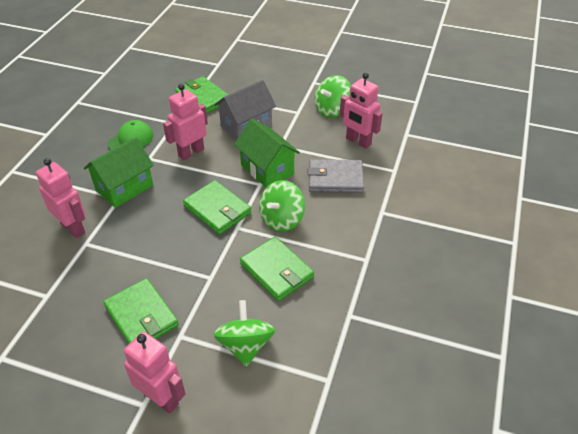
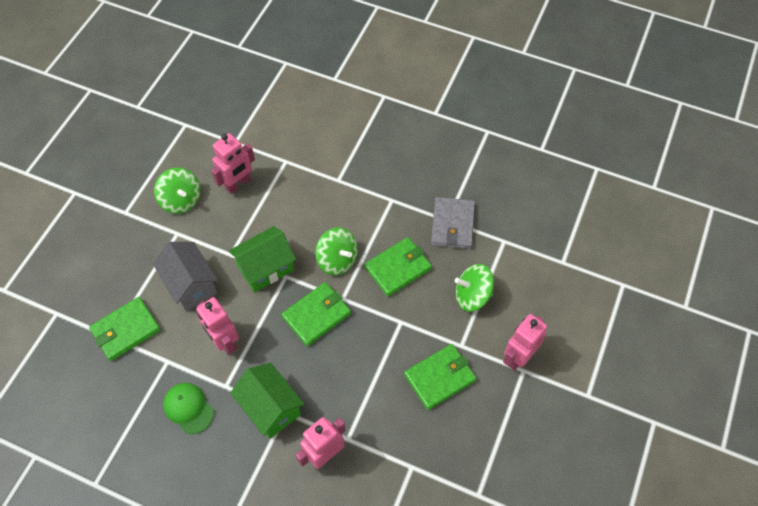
camera: 85 degrees left, 15 degrees up
grey wallet [308,159,364,193] -> grey wallet moved to [431,197,475,249]

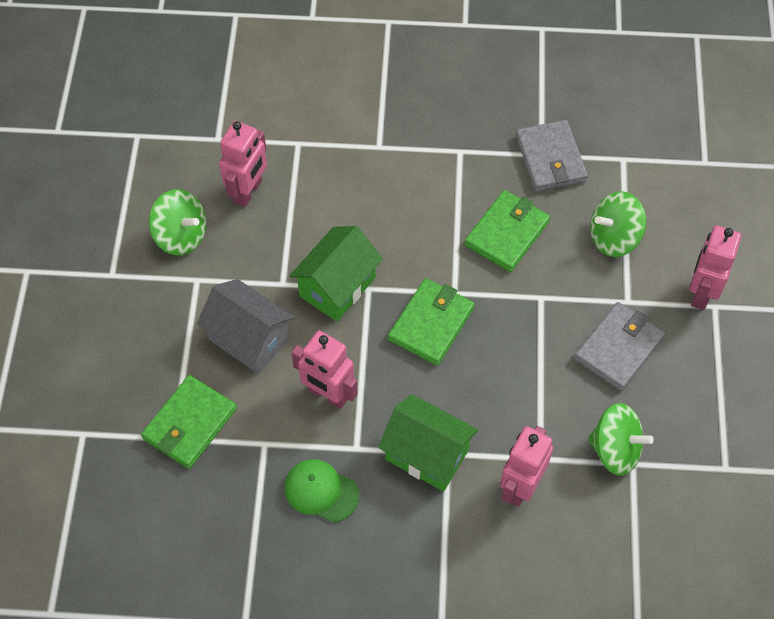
camera: 20 degrees left, 0 degrees up
green spinning top [315,227,358,275] -> green spinning top moved to [588,403,654,476]
green wallet [404,344,476,410] -> grey wallet [574,302,665,391]

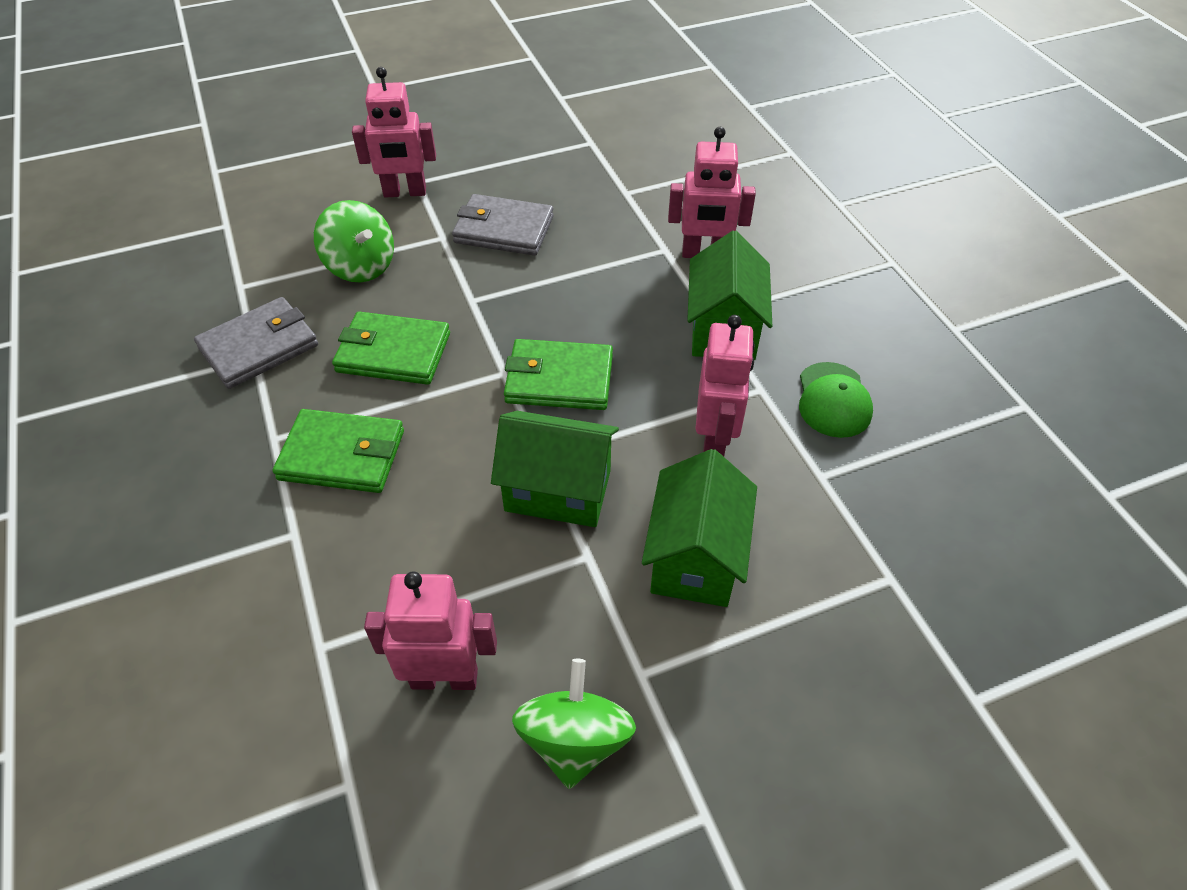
camera: 115 degrees left, 10 degrees down
green wallet [141,375,237,469] -> green wallet moved to [273,409,404,493]
grey house [197,279,294,374] -> green house [642,449,757,607]
green spinning top [588,403,654,476] -> none

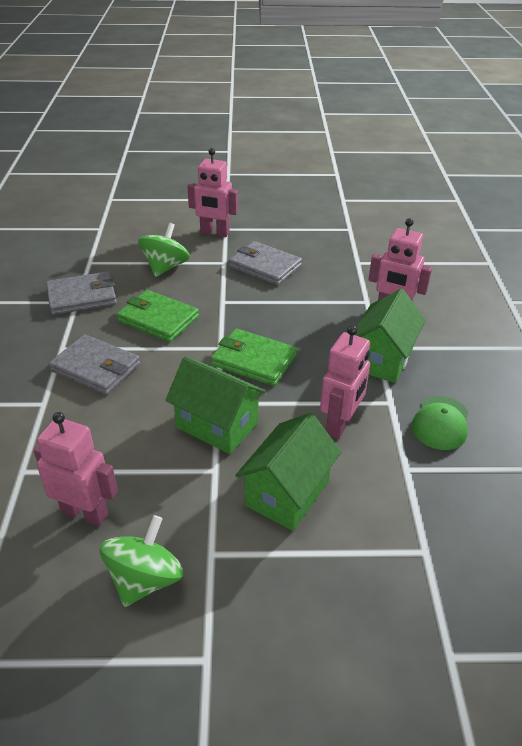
camera: 20 degrees right, 10 degrees down
green wallet [273,409,404,493] -> grey wallet [49,334,140,395]
green spinning top [314,200,394,282] -> green spinning top turned 135 degrees counterclockwise [138,223,190,277]

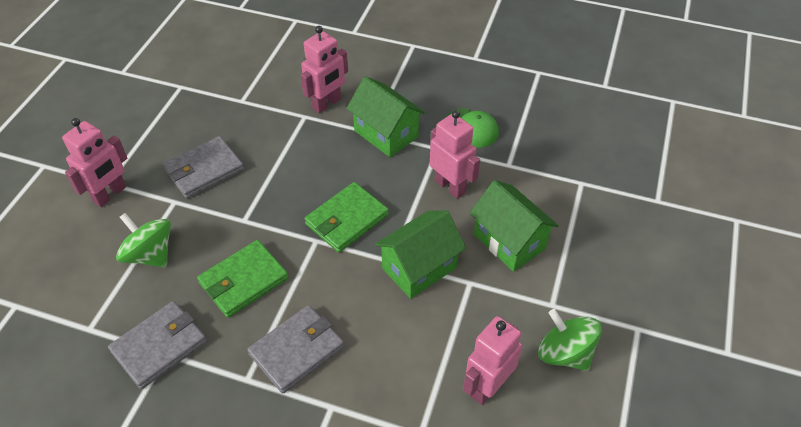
camera: 70 degrees left, 10 degrees up
grey wallet [46,272,117,315] -> grey wallet turned 45 degrees clockwise [108,301,207,389]

